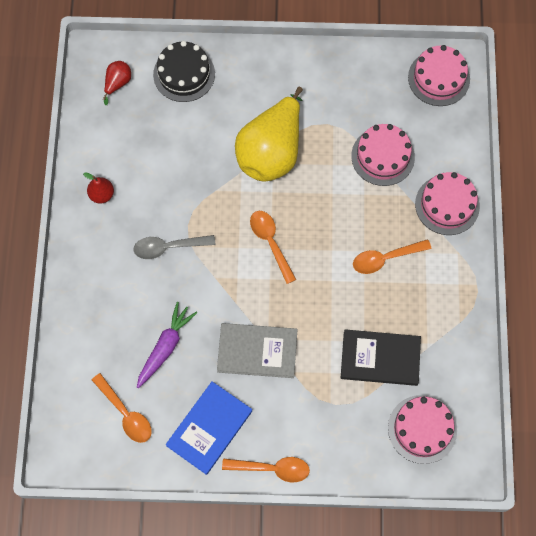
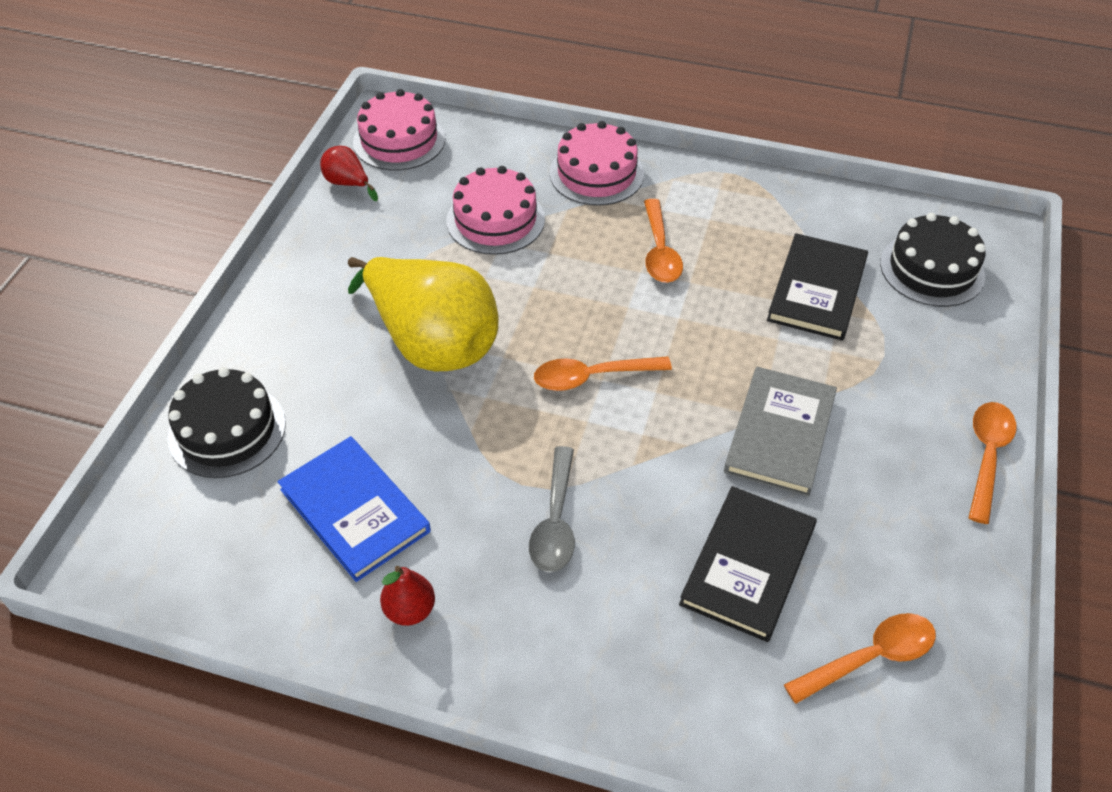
camera: 75 degrees left, 20 degrees down
red pear [103,61,131,105] -> red pear moved to [320,146,378,201]
purple carrot [137,302,197,388] -> black book [679,486,817,642]
blue book [166,381,252,475] -> blue book moved to [278,436,431,582]
pink cake [388,395,457,464] -> black cake [880,213,986,307]

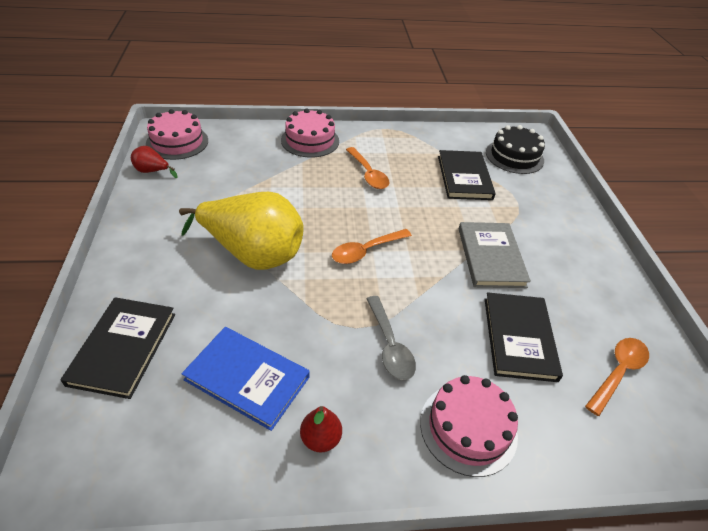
camera: 25 degrees left, 5 degrees down
black cake [168,367,286,478] -> black book [61,297,175,399]
pink cake [446,166,545,255] -> pink cake moved to [420,375,518,477]
orange spoon [969,402,1016,524] -> none

